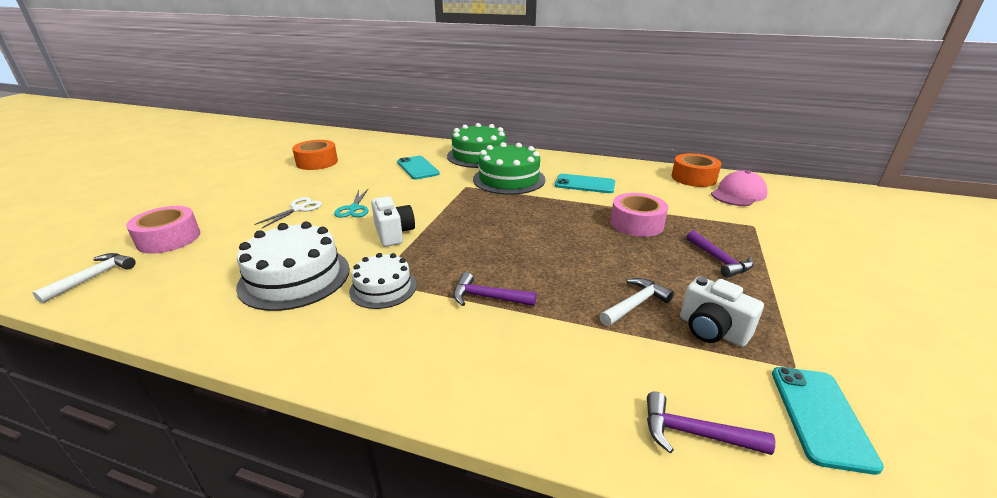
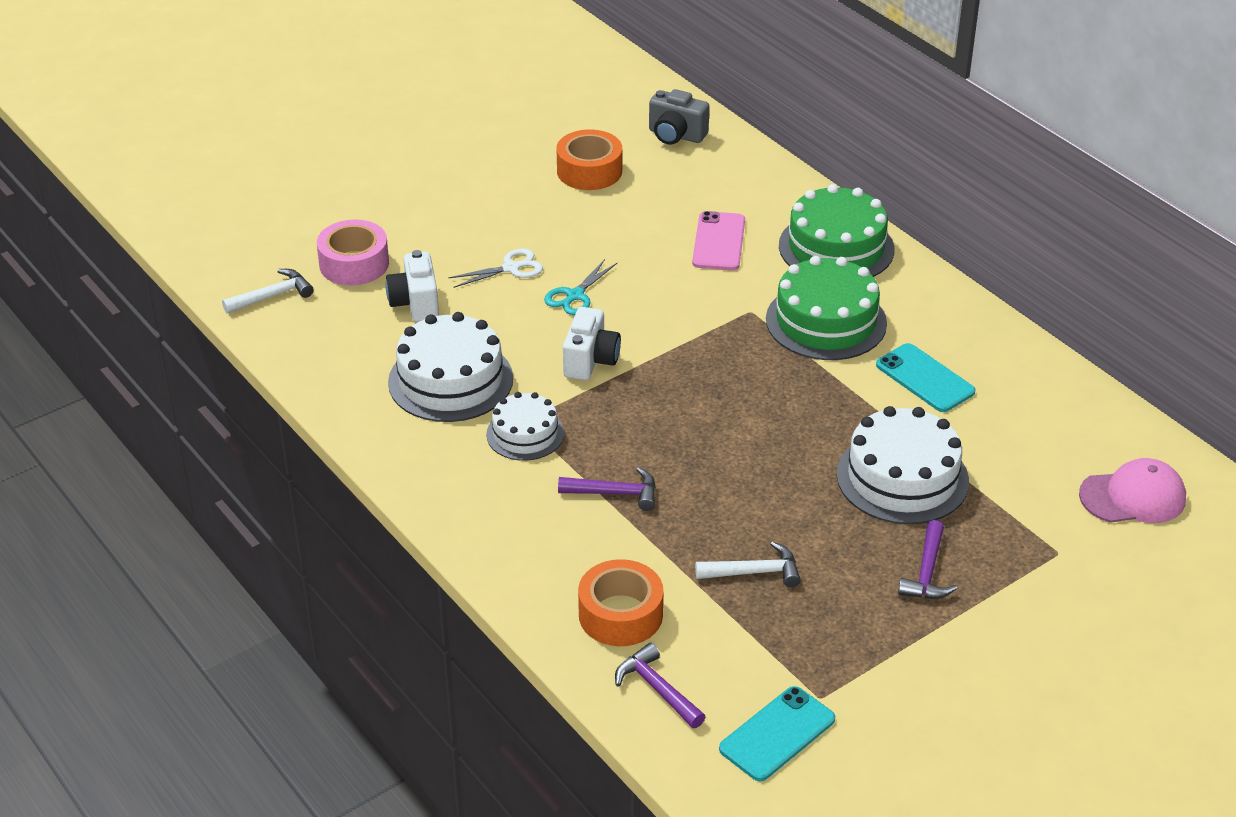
camera: 35 degrees right, 10 degrees up
turquoise phone [397,156,440,179] -> pink phone [692,211,745,270]
purple hammer [453,272,537,306] -> purple hammer turned 135 degrees clockwise [558,467,656,511]
pink tape [610,193,668,237] -> white cake [837,406,969,524]
orange tape [672,153,721,187] -> orange tape moved to [578,559,663,646]
white camera [680,276,764,347] -> white camera moved to [386,250,439,322]
none -> grey camera [649,89,709,145]

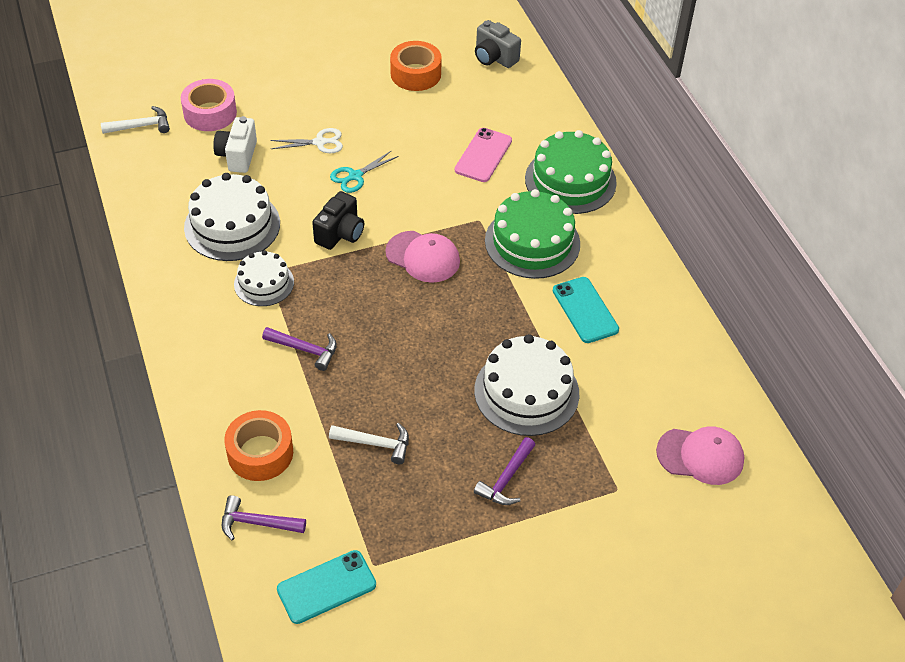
camera: 15 degrees right, 10 degrees up
white camera [563,307,621,380] -> black camera [312,191,364,250]
purple hammer [615,643,706,728] -> purple hammer turned 60 degrees counterclockwise [222,495,306,540]
none -> pink cap [385,231,460,283]

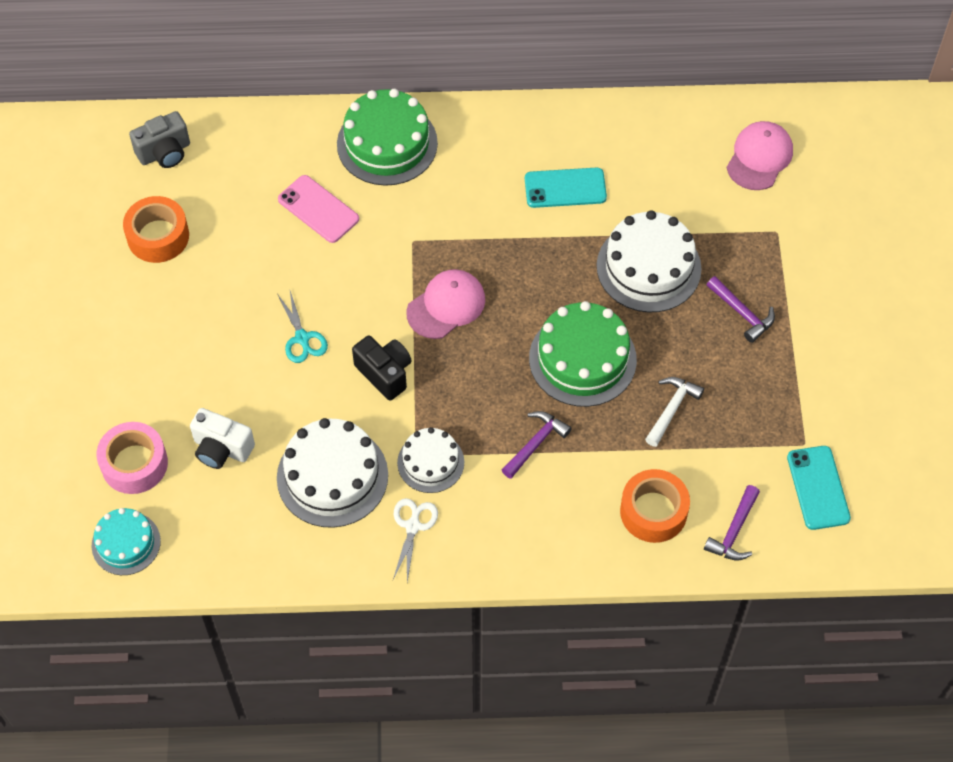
camera: 70 degrees left, 10 degrees up
white hammer [101,106,170,134] -> turquoise cake [92,508,161,575]
white scissors [270,128,343,153] -> white scissors moved to [393,498,438,582]
green cake [485,189,580,279] -> green cake moved to [529,301,637,407]

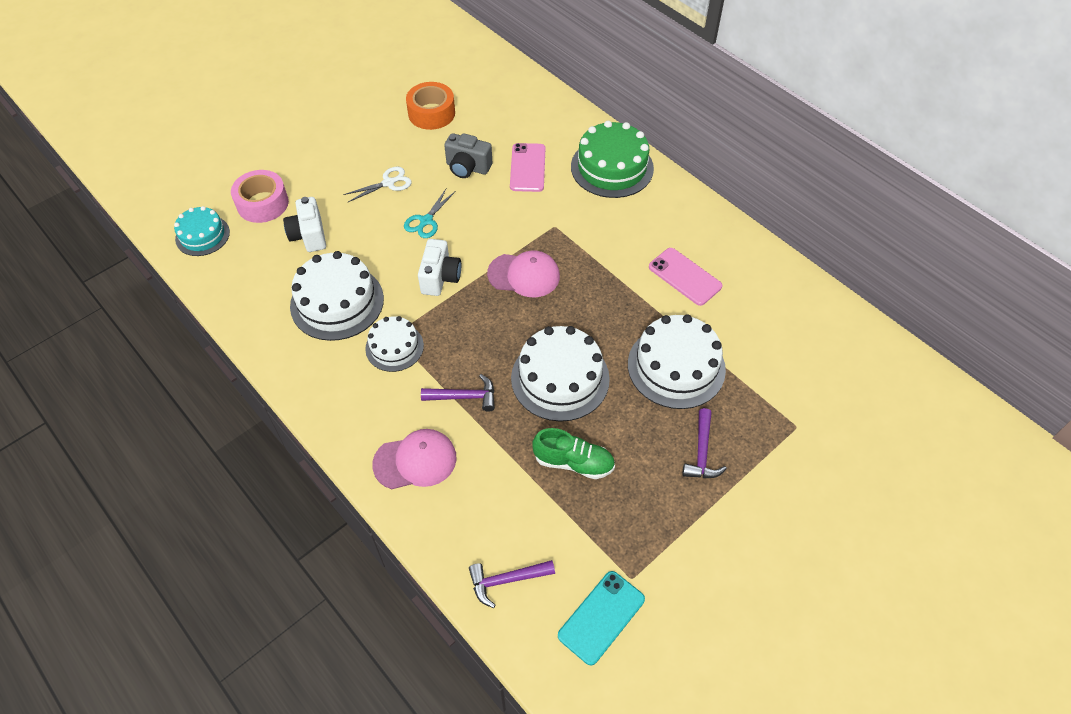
camera: 50 degrees right, 5 degrees down
grey camera [129,111,190,168] -> grey camera moved to [444,133,492,178]
black camera [352,336,412,401] -> white camera [418,239,461,296]
white scissors [393,498,438,582] -> white scissors moved to [343,166,412,202]
turquoise phone [525,167,607,208] -> pink phone [649,248,722,306]
green cake [529,301,637,407] -> white cake [511,326,610,422]
orange tape [620,469,690,543] -> none
white hammer [645,377,704,447] -> green shoe [532,428,615,479]
pink cap [727,121,793,190] -> pink cap moved to [372,429,457,489]

